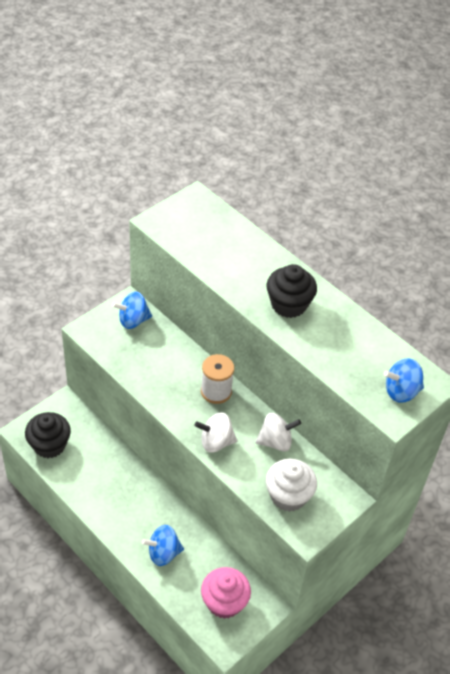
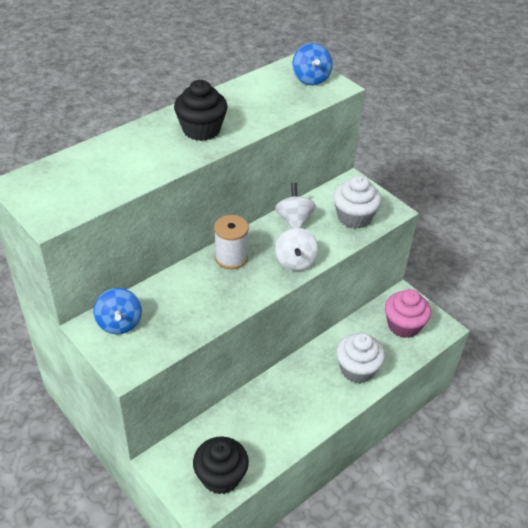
camera: 85 degrees left, 5 degrees down
blue spinning top [142,525,184,566] -> white cupcake [336,333,385,383]

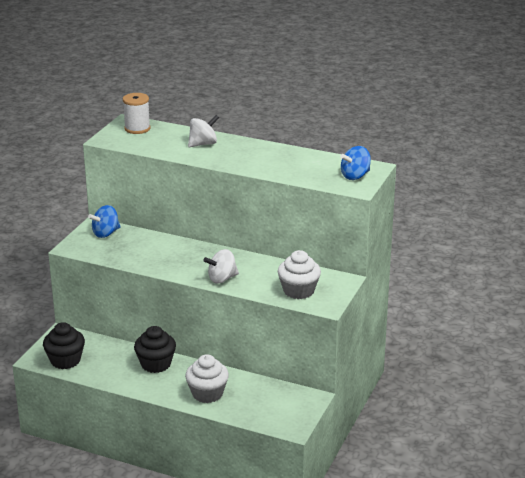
camera: 65 degrees right, 15 degrees down
black cupcake [174,80,228,141] -> black cupcake moved to [134,326,176,373]
white spool [214,215,249,270] -> white spool moved to [123,93,150,134]
white spinning top [275,183,316,228] -> white spinning top moved to [188,115,219,147]
pink cupcake [385,289,431,338] -> none

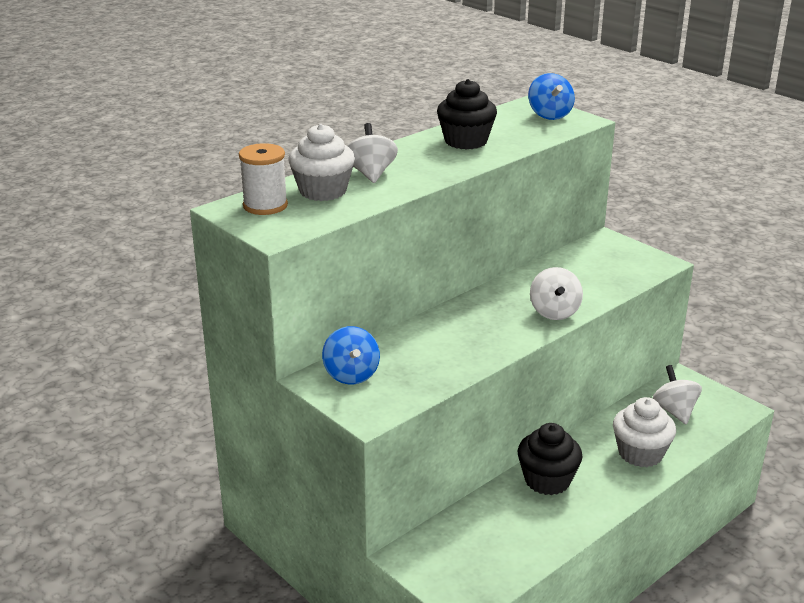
camera: 65 degrees left, 0 degrees up
black cupcake [43,322,85,369] -> black cupcake moved to [437,79,497,150]
white cupcake [278,250,321,299] -> white cupcake moved to [288,124,355,201]
none -> white spinning top [653,365,702,424]

